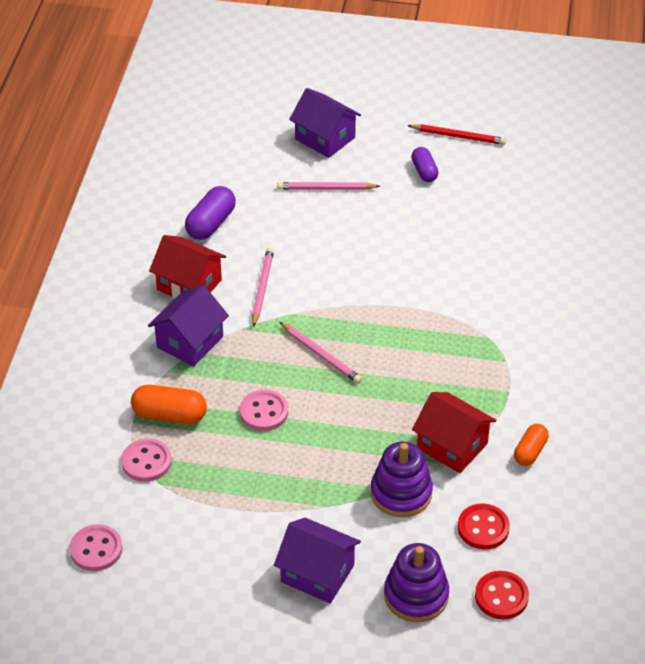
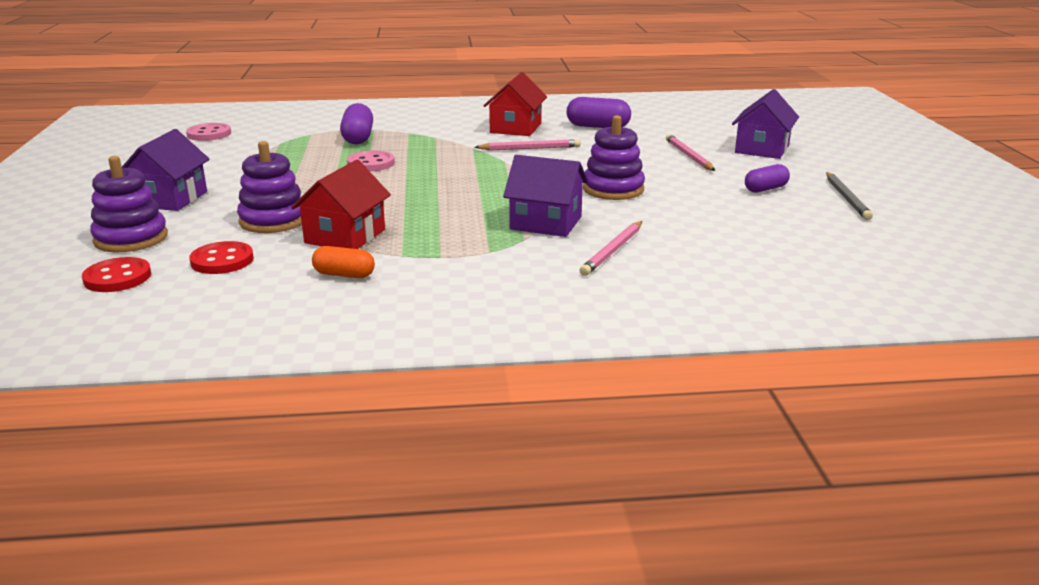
camera: 75 degrees right, 20 degrees down
pink button [121,439,172,482] -> none
orange capsule [131,385,207,424] -> purple capsule [340,103,373,145]
purple house [148,285,229,366] -> purple house moved to [503,155,588,237]
pink pencil [279,322,362,384] -> pink pencil moved to [579,221,642,276]
red pencil [407,124,506,145] -> grey pencil [826,172,873,220]
none -> purple stacking toy [583,115,645,200]

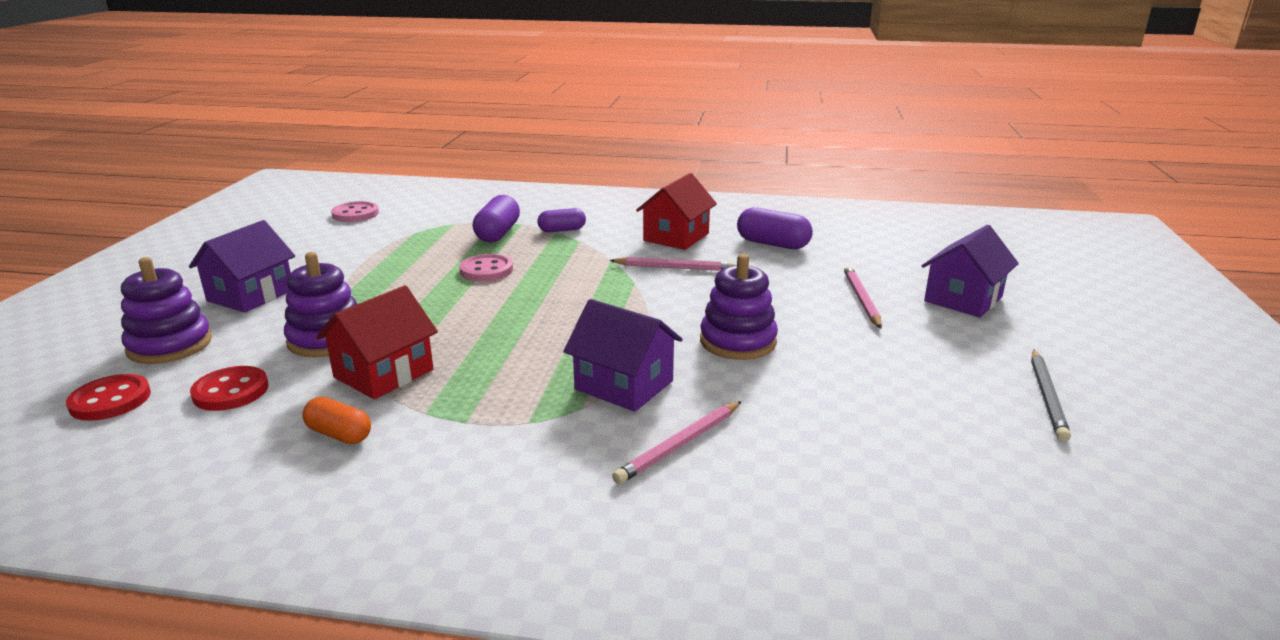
camera: 15 degrees right, 0 degrees up
purple capsule [745,164,790,193] -> purple capsule moved to [537,208,586,232]

